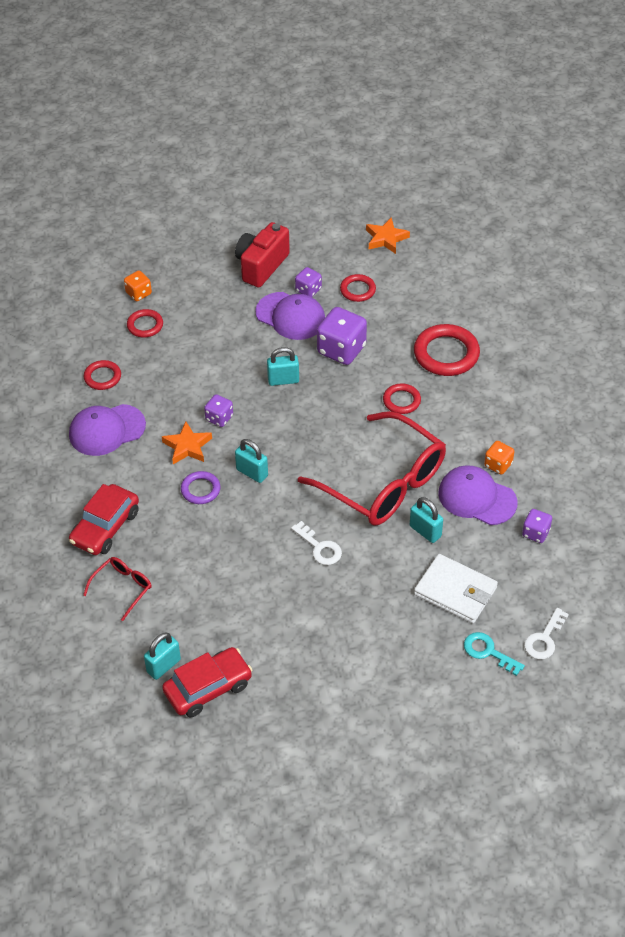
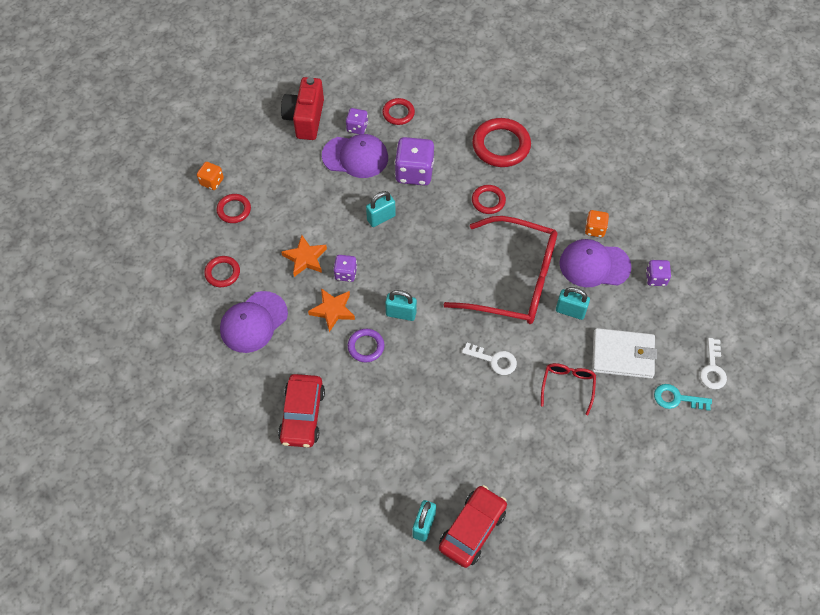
camera: 25 degrees left, 10 degrees up
red glasses [83,557,152,621] -> red glasses moved to [541,363,596,415]
orange star [366,217,410,254] -> orange star moved to [281,235,327,277]

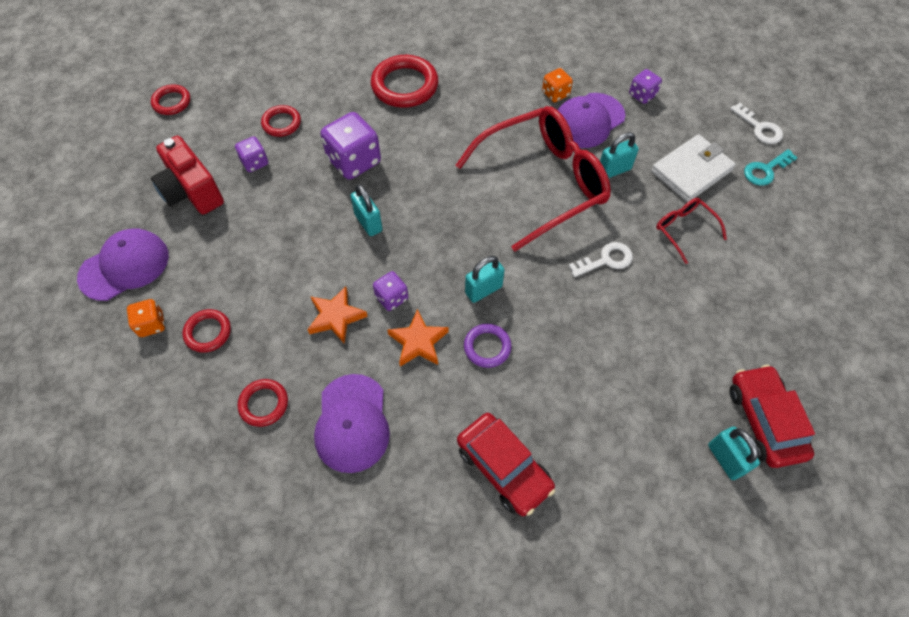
camera: 45 degrees left, 0 degrees up
purple cap [322,134,388,178] -> purple cap moved to [77,229,169,301]
turquoise padlock [366,191,396,227] -> turquoise padlock turned 45 degrees counterclockwise [351,184,382,236]
red ring [472,185,506,214] -> red ring moved to [151,85,190,115]

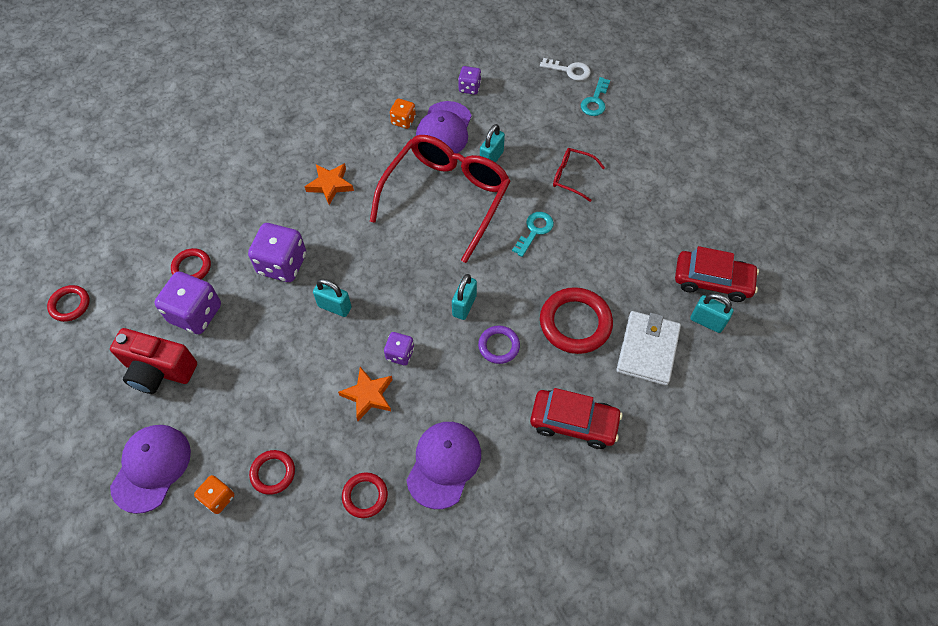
camera: 35 degrees left, 0 degrees up
purple dice [235,136,268,172] -> purple dice [155,271,221,334], size x1.83
purple cap [314,374,390,473] -> purple cap turned 120 degrees counterclockwise [406,422,481,509]
red ring [371,55,438,108] -> red ring moved to [540,287,613,354]
orange star [387,309,449,367] -> orange star moved to [305,163,354,205]
white key [569,242,633,277] -> turquoise key [512,212,554,257]
white wallet [651,134,736,202] -> white wallet moved to [616,311,681,386]
red car [730,365,815,468] -> red car turned 150 degrees clockwise [675,246,759,302]

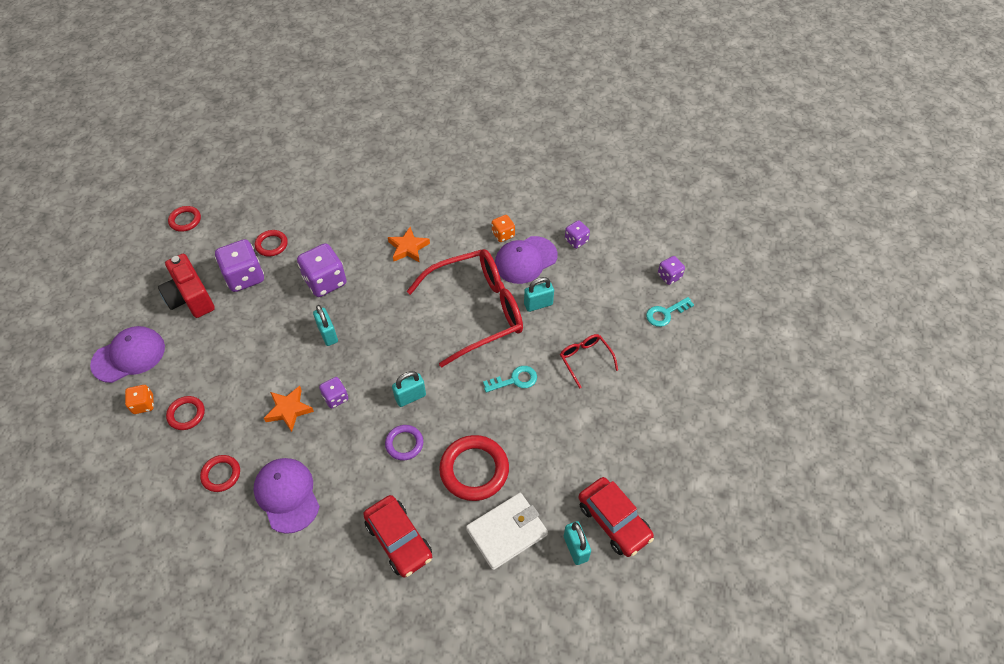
camera: 40 degrees right, 5 degrees down
purple cap [406,422,481,509] -> purple cap turned 90 degrees counterclockwise [253,458,320,534]
white key [540,58,590,81] -> purple dice [658,256,685,285]

